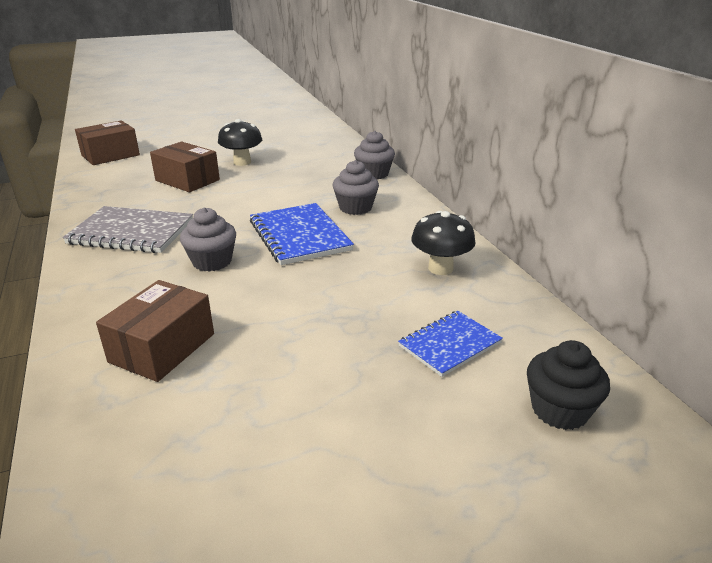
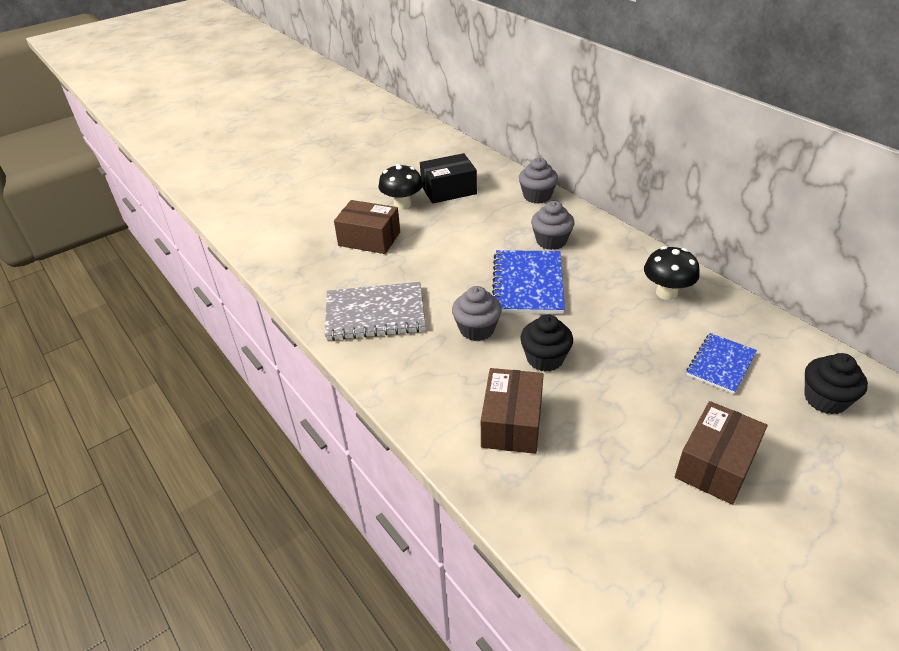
camera: 15 degrees left, 10 degrees up
brown box [75,120,140,165] -> brown box moved to [675,401,767,505]
blue notebook [250,203,354,265] -> blue notebook turned 45 degrees clockwise [492,250,565,314]
none -> black box [420,153,477,204]
none -> black cupcake [520,314,573,372]

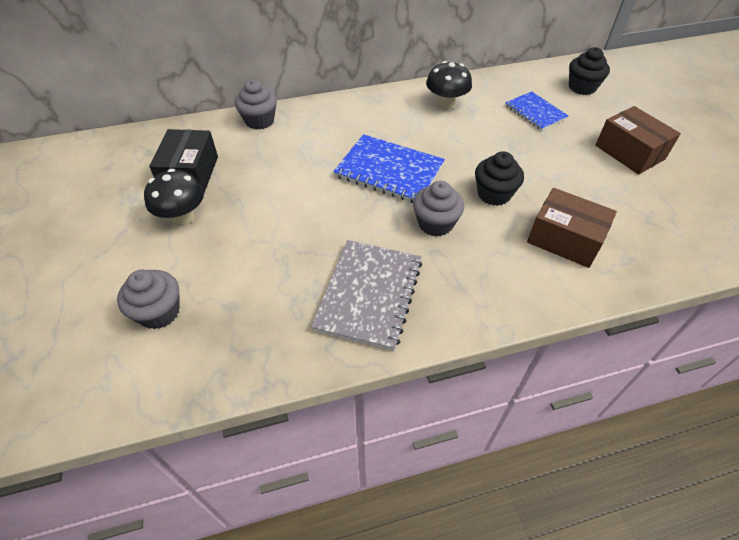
camera: 70 degrees left, 10 degrees up
brown box [334,200,400,254] -> none
grey cupcake [531,201,574,250] -> grey cupcake moved to [117,270,180,329]

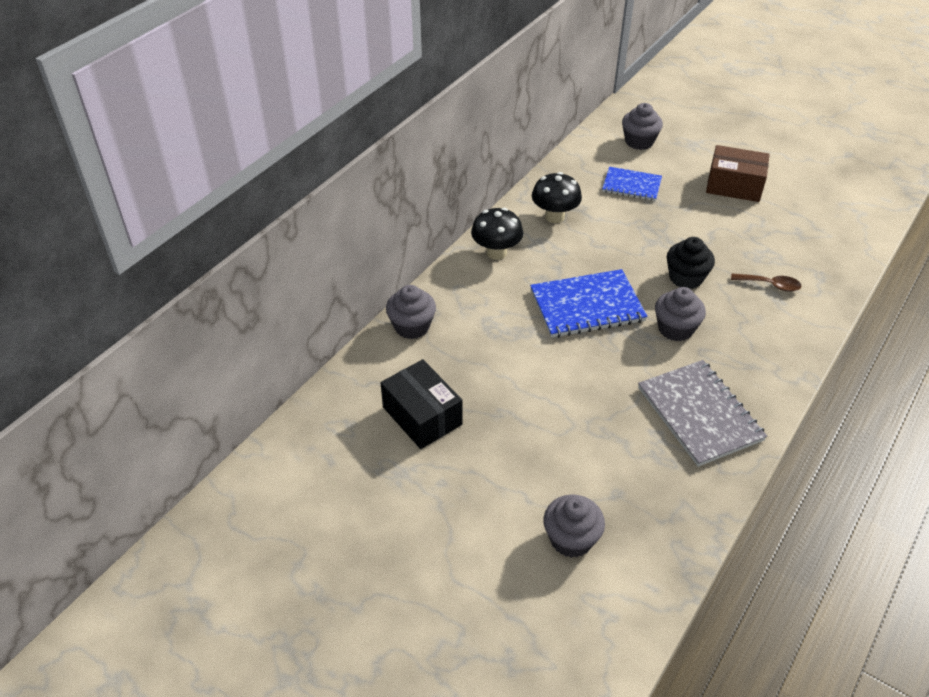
camera: 40 degrees left, 5 degrees down
black mushroom [144,169,204,226] -> black mushroom moved to [471,208,523,260]
brown box [527,188,617,268] -> brown spoon [731,274,801,292]
black cupcake [569,47,610,95] -> grey cupcake [622,103,663,150]

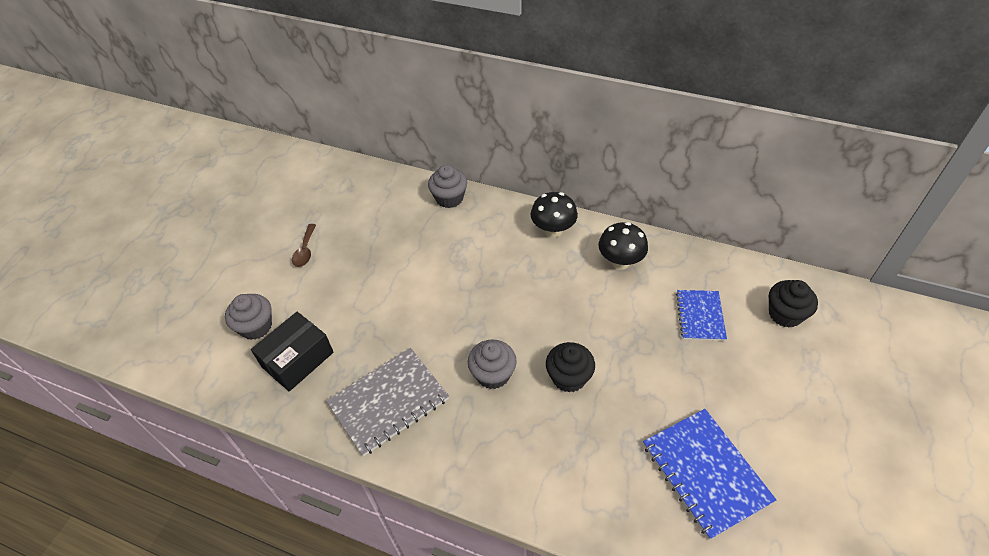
camera: 80 degrees right, 5 degrees up
black box [381,359,463,449] -> black box moved to [251,312,334,391]
blue notebook [530,269,647,338] -> blue notebook moved to [643,409,776,540]
grey cupcake [622,103,663,150] -> black cupcake [769,280,818,327]
brown box [706,145,770,202] -> none
brown spoon [731,274,801,292] -> brown spoon moved to [292,224,316,267]

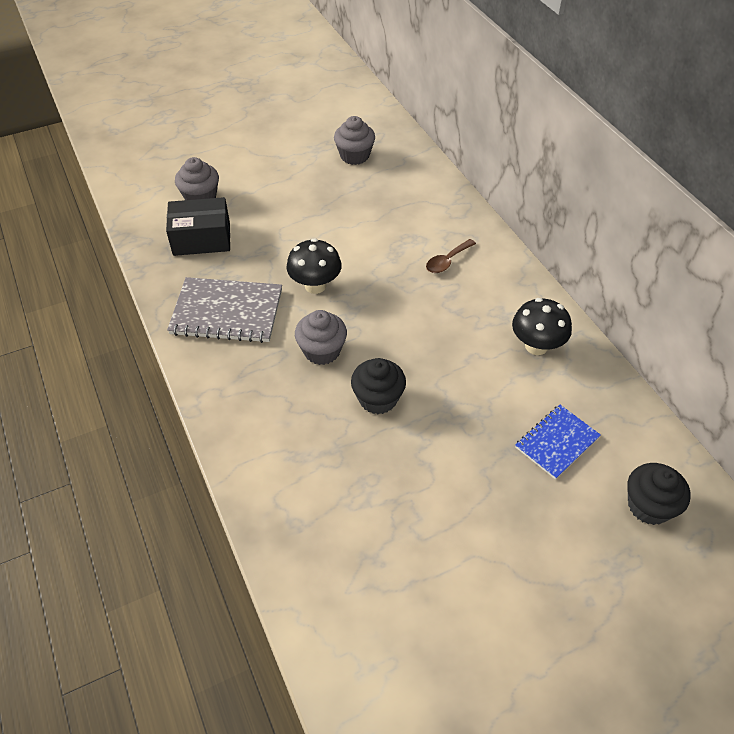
camera: 40 degrees right, 0 degrees up
brown spoon [292,224,316,267] -> brown spoon moved to [426,239,476,273]
grey cupcake [428,165,467,208] -> grey cupcake moved to [334,116,375,165]
black mushroom [531,192,578,238] -> black mushroom moved to [287,238,342,294]
blue notebook [643,409,776,540] -> none

